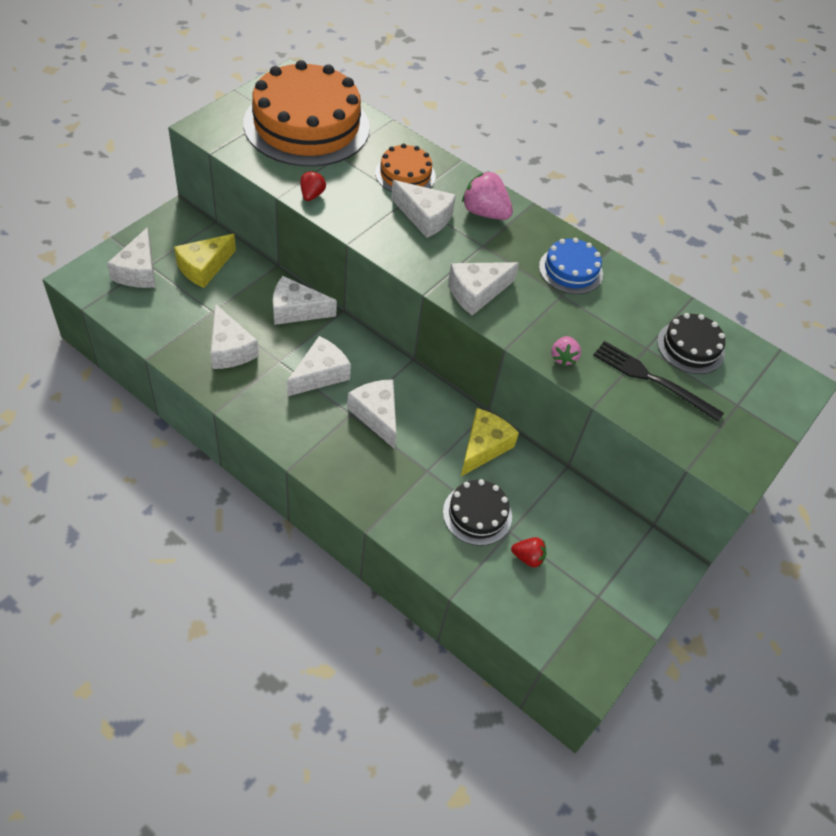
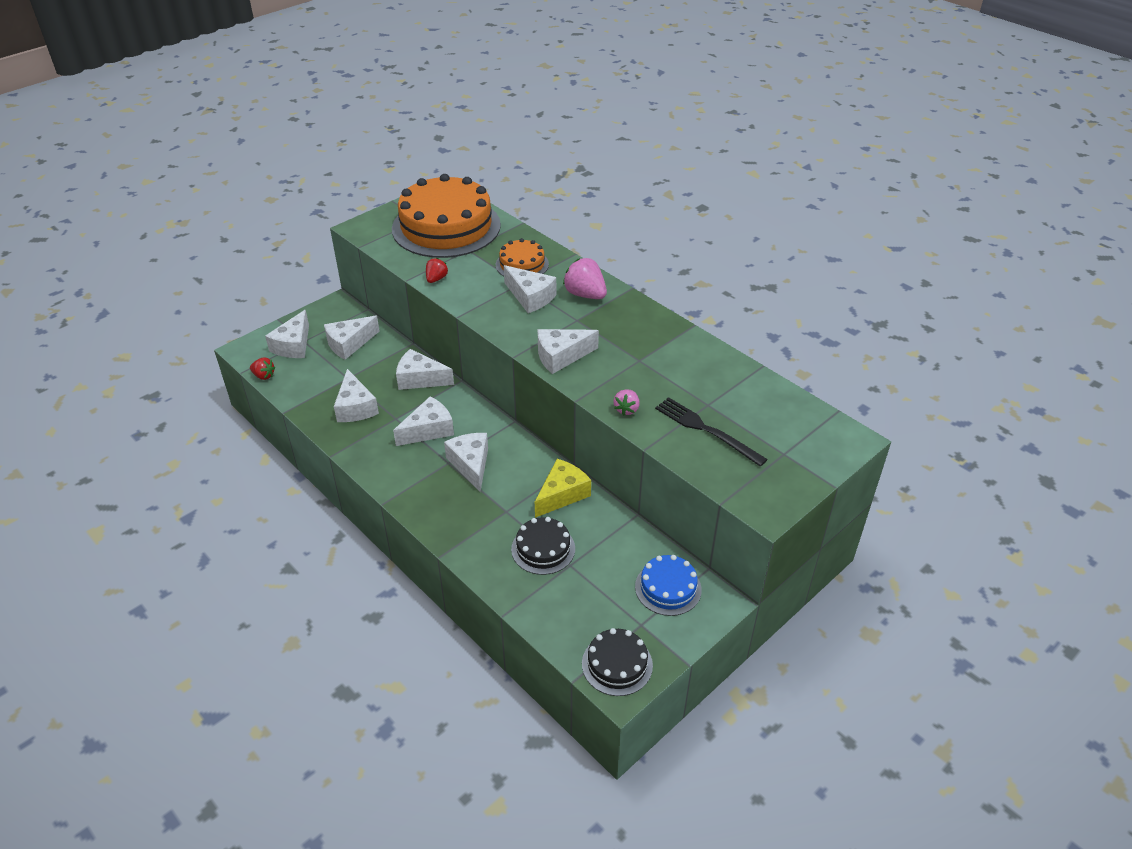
camera: 15 degrees right, 10 degrees down
yellow cheese [174,234,236,288] -> white cheese [324,316,380,360]
red strawberry [511,537,546,568] -> red strawberry moved to [250,357,275,380]
blue cake [539,238,603,294] -> blue cake moved to [635,555,702,616]
black cake [657,313,725,374] -> black cake moved to [582,628,653,696]

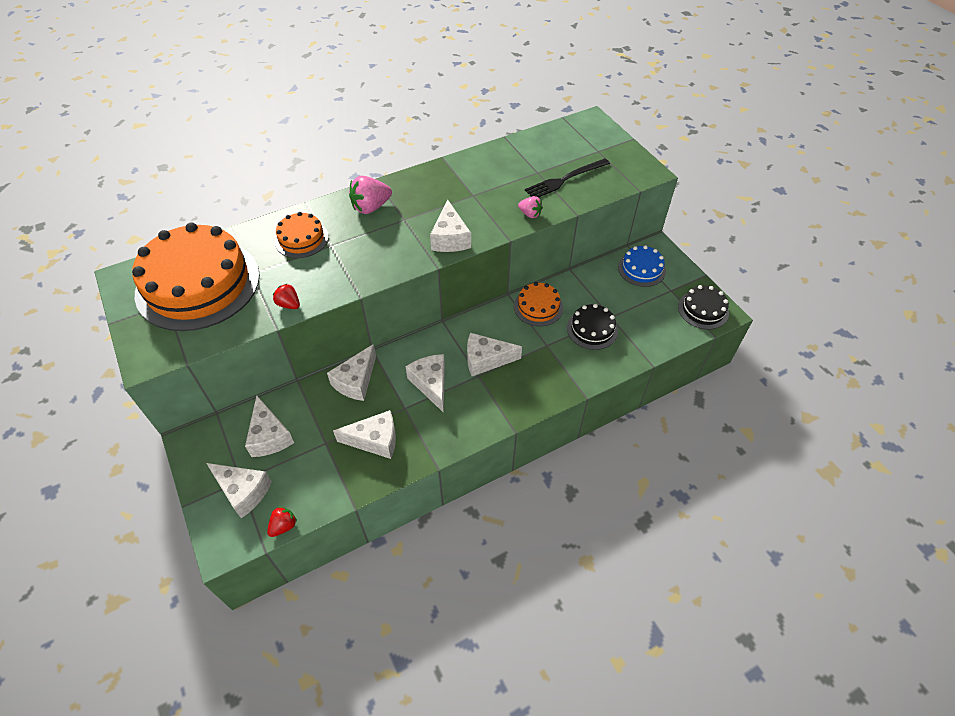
camera: 75 degrees left, 10 degrees up
white cheese [504,265,556,313] -> none
yellow cheese [535,459,591,518] -> orange cake [514,282,563,326]

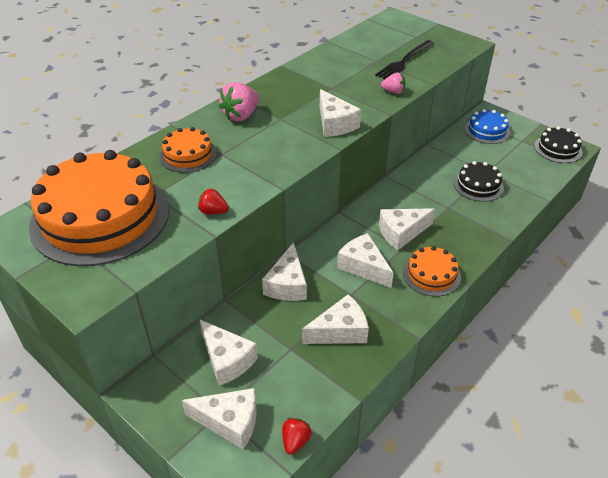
camera: 20 degrees left, 10 degrees down
orange cake [514,282,563,326] -> orange cake moved to [403,246,461,297]

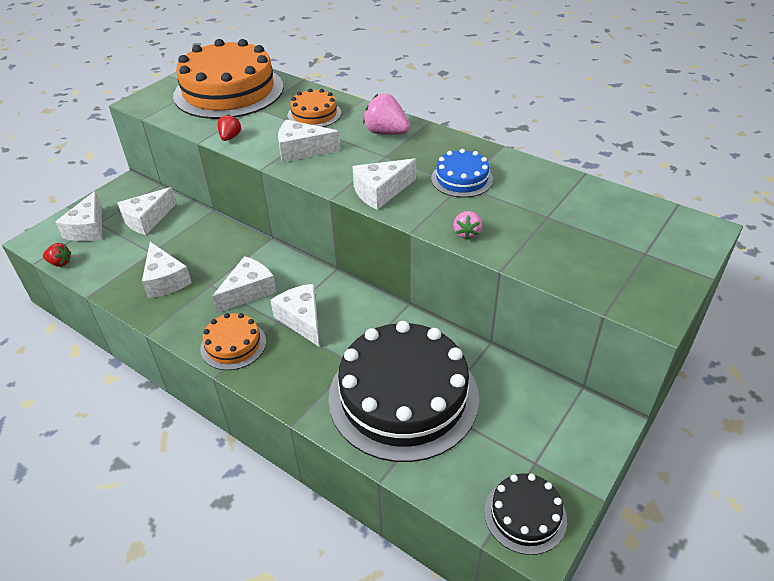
camera: 85 degrees right, 0 degrees up
white cheese [262,242,307,301] -> white cheese moved to [278,120,340,163]
black fork [375,40,434,79] -> none
black cake [453,161,504,202] -> black cake [328,321,479,462], size x2.13
blue cake [465,109,510,144] -> blue cake moved to [431,149,493,198]

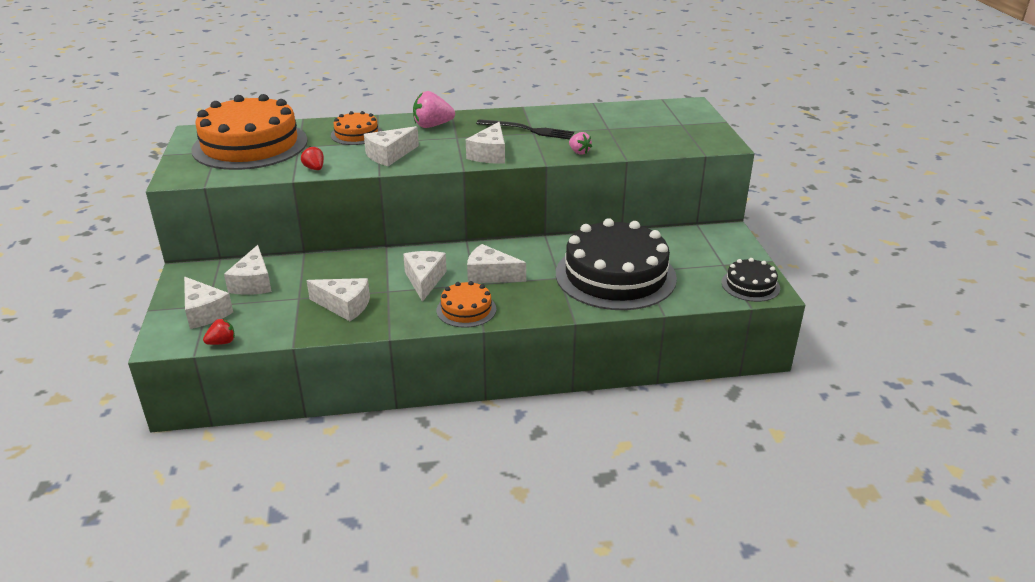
camera: 45 degrees left, 10 degrees down
blue cake [431,149,493,198] -> black fork [476,119,574,139]

